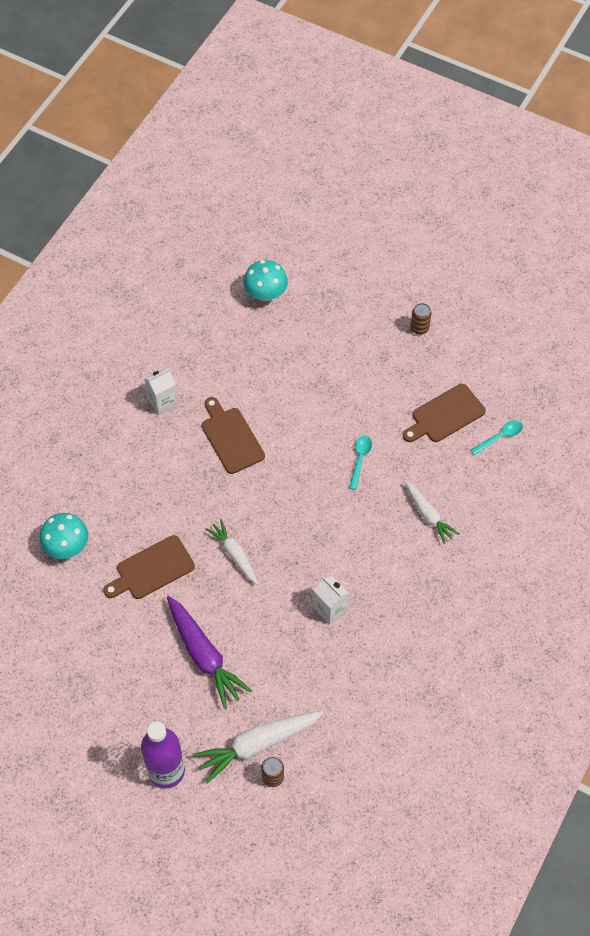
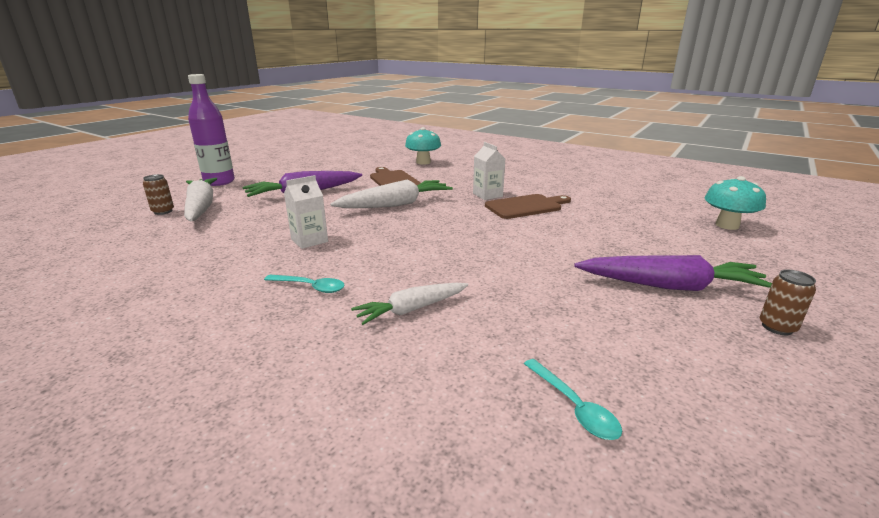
camera: 95 degrees right, 35 degrees down
white carton [144,368,178,415] -> white carton moved to [473,142,505,200]
white carrot [205,519,258,584] -> white carrot [330,179,453,208], size x1.60
turquoise spoon [349,436,372,490] -> turquoise spoon moved to [264,275,345,293]
brown cutting board [403,384,486,442] -> none
none -> purple carrot [574,255,772,291]

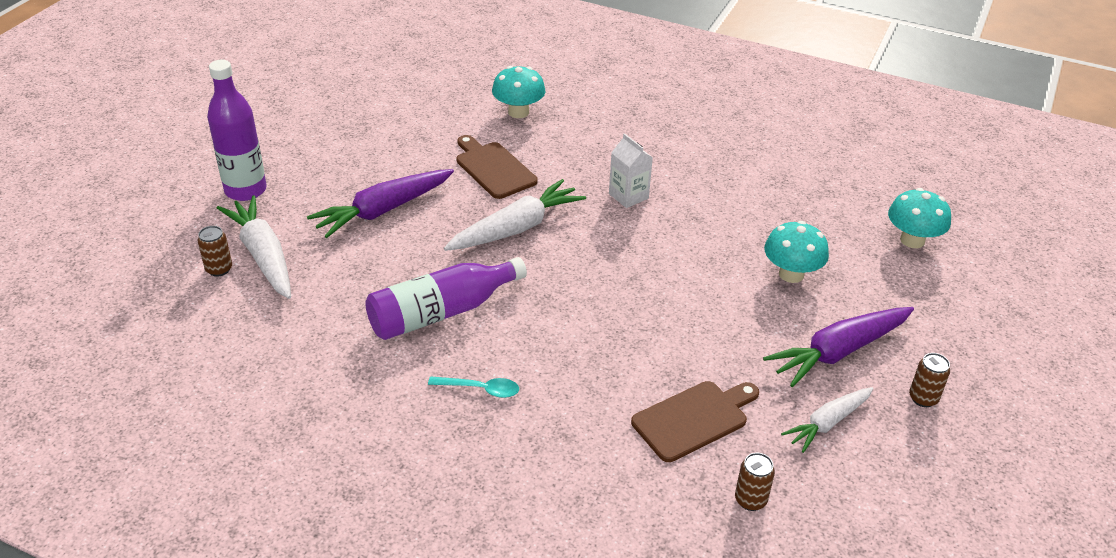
camera: 10 degrees left, 15 degrees up
white carton [284,175,328,249] -> purple bottle [365,257,527,340]
white carrot [351,283,468,325] -> white carrot moved to [781,387,873,453]
brown cutting board [485,194,571,219] -> brown cutting board moved to [631,381,759,462]
turquoise spoon [524,359,622,440] -> brown can [735,453,775,511]
purple carrot [574,255,772,291] -> purple carrot turned 150 degrees clockwise [763,307,914,387]
none -> turquoise mushroom [764,221,829,283]

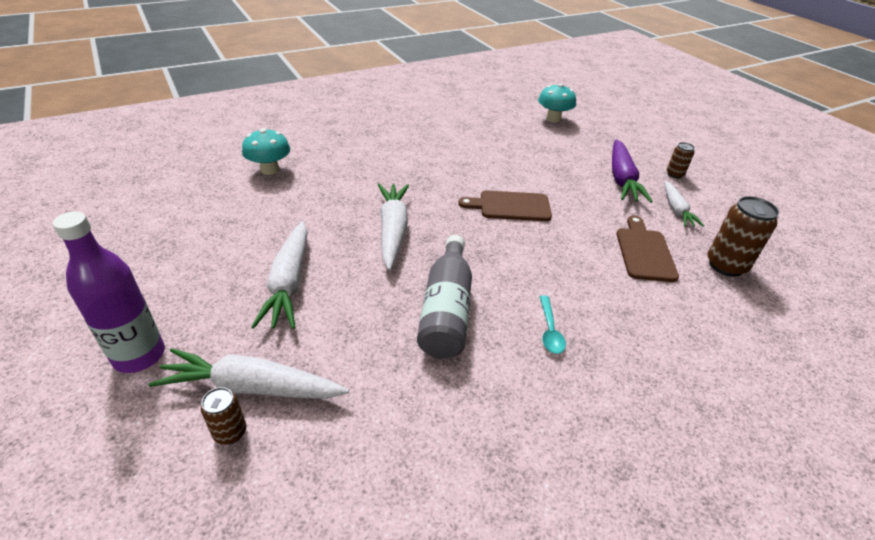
camera: 55 degrees left, 0 degrees up
purple carrot [307,169,454,238] -> white carrot [251,221,308,329]
purple bottle [365,257,527,340] -> grey bottle [417,235,472,359]
turquoise spoon [428,376,519,398] -> turquoise spoon turned 135 degrees clockwise [540,295,566,354]
brown cutting board [456,135,538,199] -> brown cutting board moved to [458,191,552,221]
white carton [609,133,653,208] -> none
brown can [735,453,775,511] -> brown can [707,196,779,277], size x1.81
turquoise mushroom [764,221,829,283] -> none

